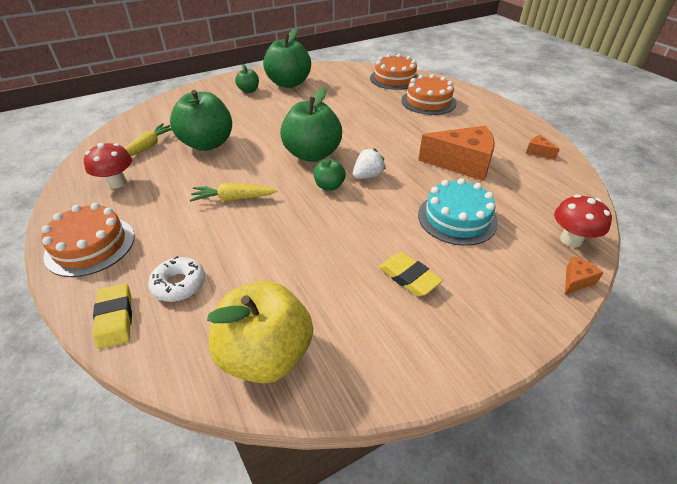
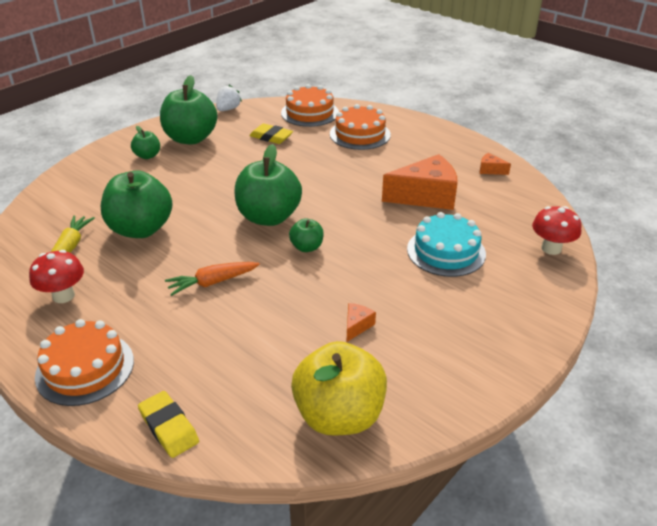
camera: 20 degrees left, 5 degrees down
white donut [148,256,205,302] -> none
yellow carrot [190,183,277,202] -> orange carrot [165,262,260,296]
white strawberry [353,148,386,179] -> white strawberry moved to [216,85,242,111]
yellow eraser [379,252,443,296] -> yellow eraser moved to [249,124,293,144]
orange cheese [565,256,604,295] -> orange cheese moved to [347,303,376,342]

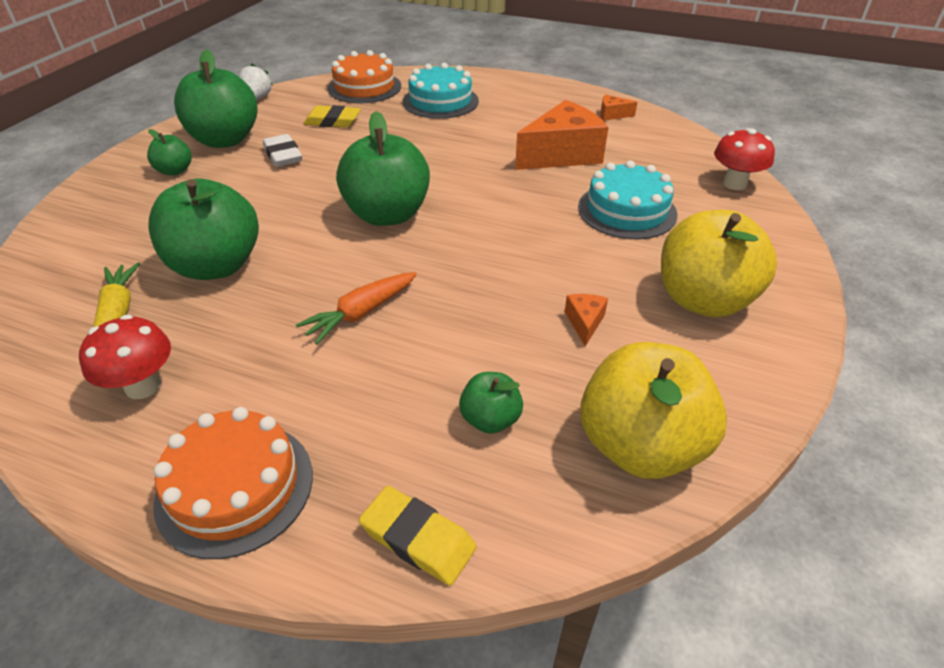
camera: 20 degrees left, 5 degrees up
green apple [289,218,324,252] -> green apple moved to [459,372,523,434]
orange cake [330,104,391,150] -> turquoise cake [403,63,479,119]
none -> white eraser [263,134,302,167]
none -> yellow apple [661,210,777,317]

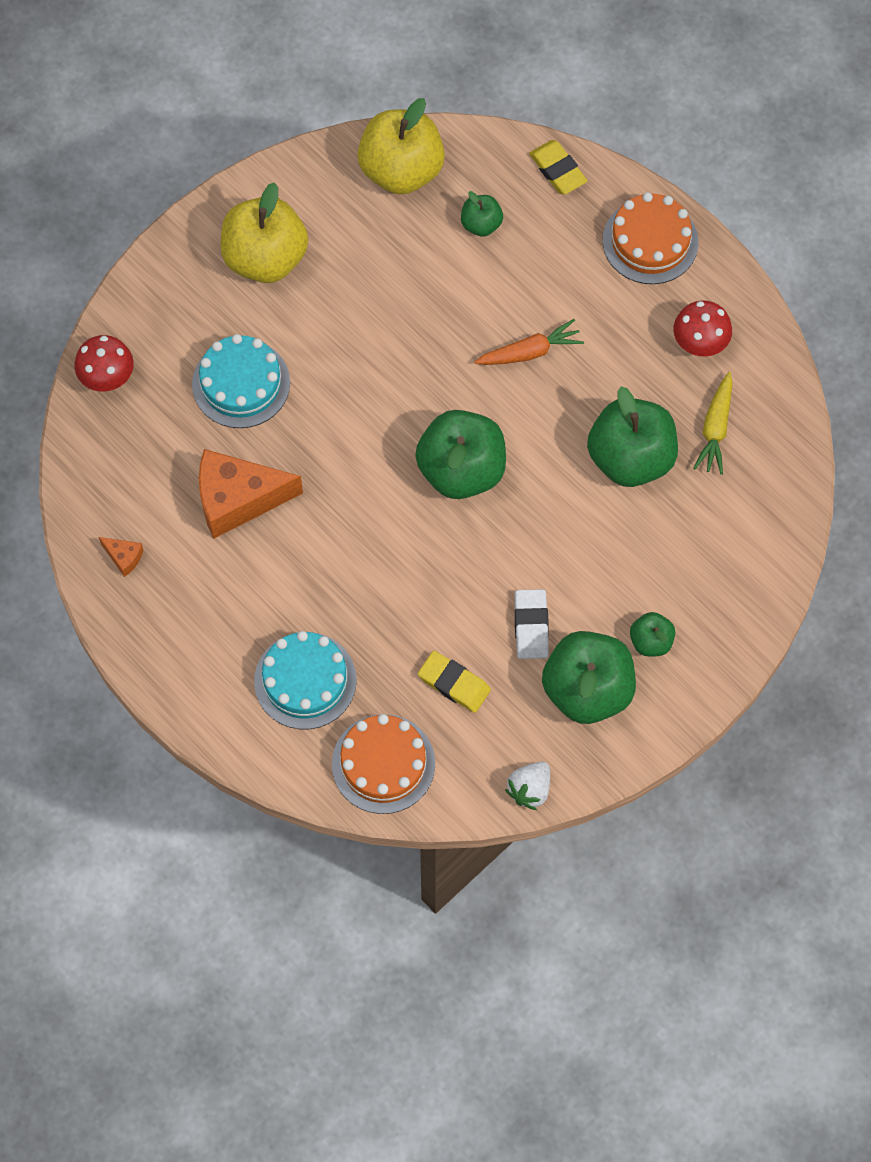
camera: 155 degrees left, 25 degrees up
orange cheese [565,294,608,346] -> none

